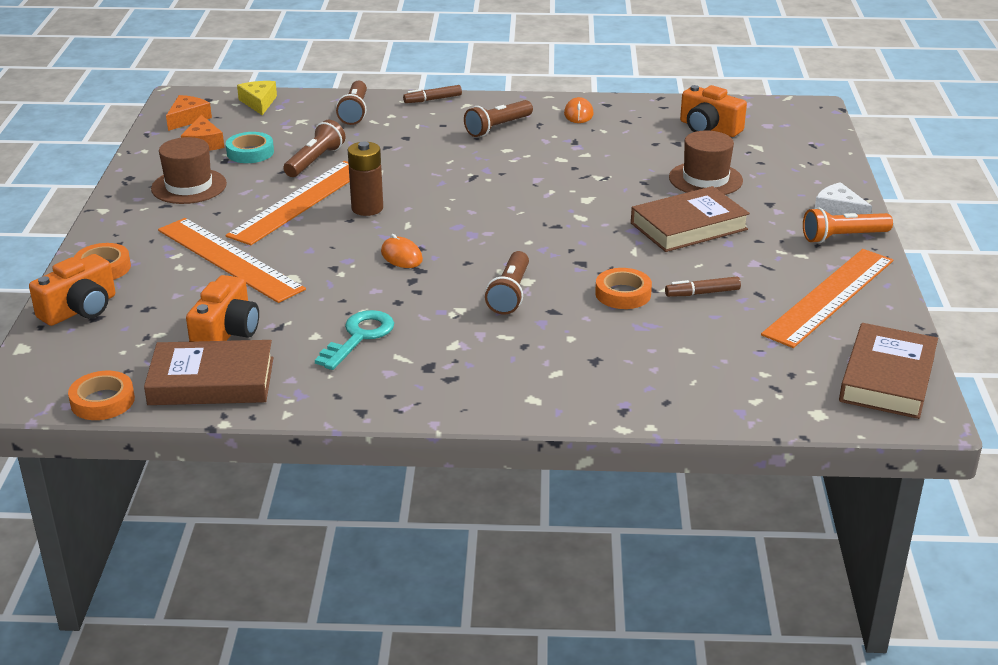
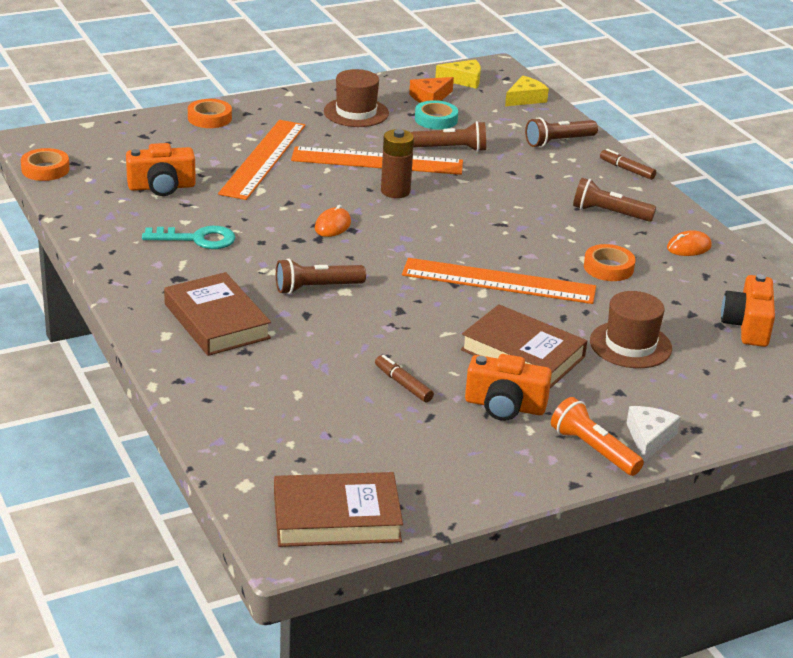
camera: 60 degrees right, 0 degrees up
orange camera [29,254,115,326] -> orange camera moved to [465,354,552,421]
brown book [144,340,274,405] -> brown book moved to [164,272,271,356]
orange cheese [166,95,212,131] -> yellow cheese [435,59,481,89]
orange tape [595,268,652,309] -> orange tape moved to [584,244,636,281]
orange ruler [761,249,893,348] -> orange ruler moved to [402,258,596,304]

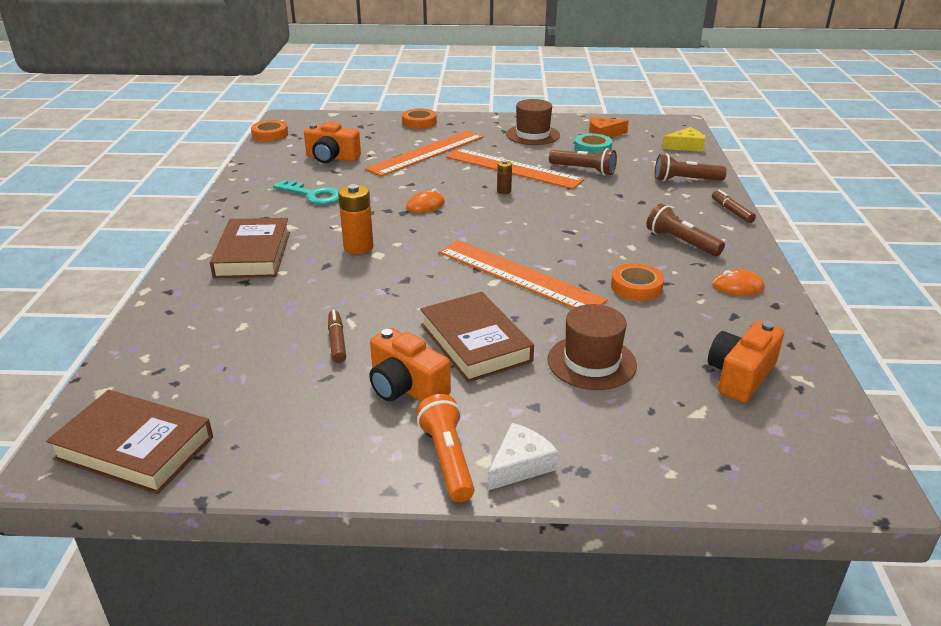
camera: 30 degrees right, 0 degrees up
brown flashlight [276,258,366,294] -> orange battery [338,184,373,254]
brown battery [381,129,414,198] -> brown battery [497,160,512,194], size x0.55
yellow cheese [435,59,481,89] -> none

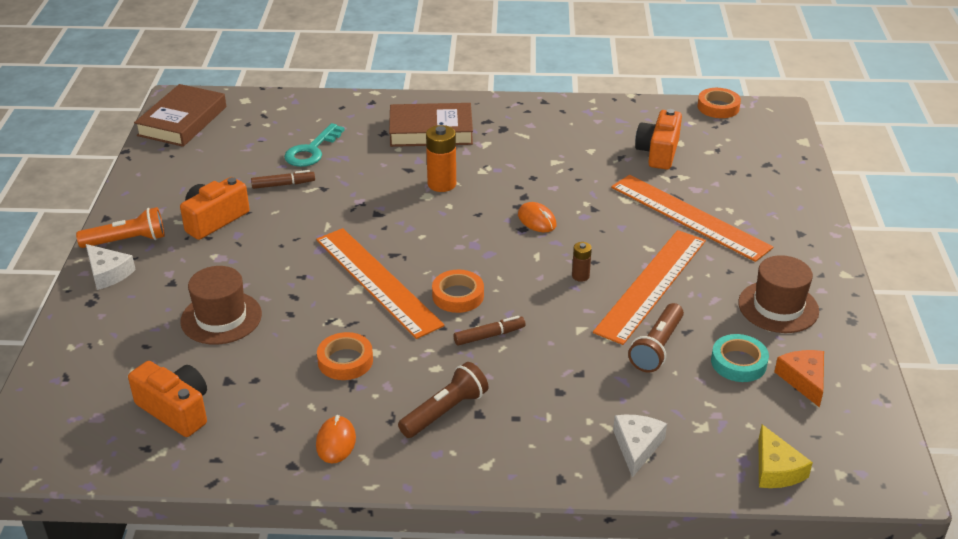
camera: 90 degrees right, 5 degrees up
turquoise key [273,180,339,205] -> turquoise key moved to [284,123,345,167]
orange tape [402,109,437,129] -> orange tape moved to [432,270,484,313]
brown book [420,292,534,382] -> none
orange ruler [439,240,607,309] -> orange ruler turned 75 degrees counterclockwise [316,228,445,339]
brown flashlight [655,154,727,181] -> white cheese [613,415,667,478]
brown marker [712,190,756,223] -> brown marker moved to [453,316,525,346]

